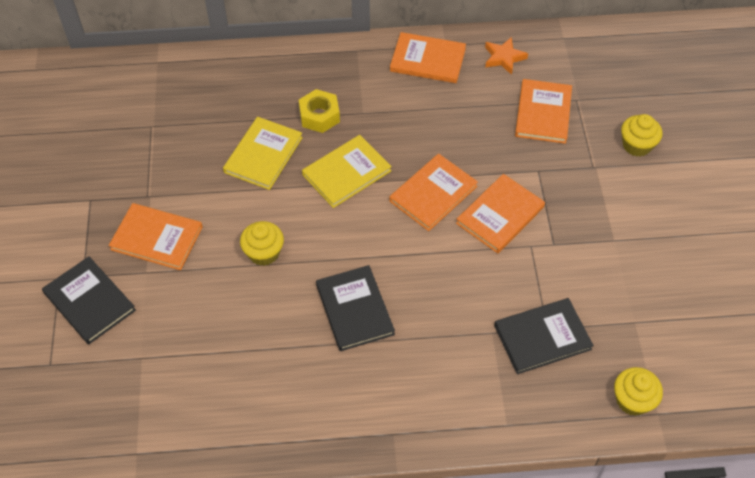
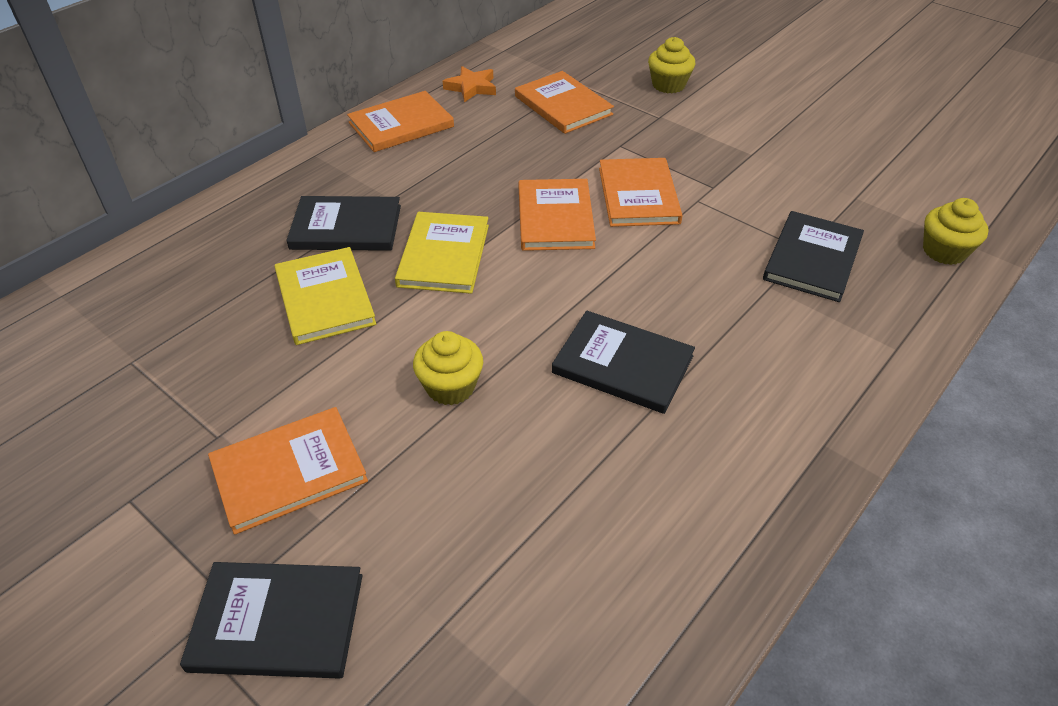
camera: 45 degrees left, 10 degrees down
yellow nut [299,89,340,133] -> black book [286,196,401,251]

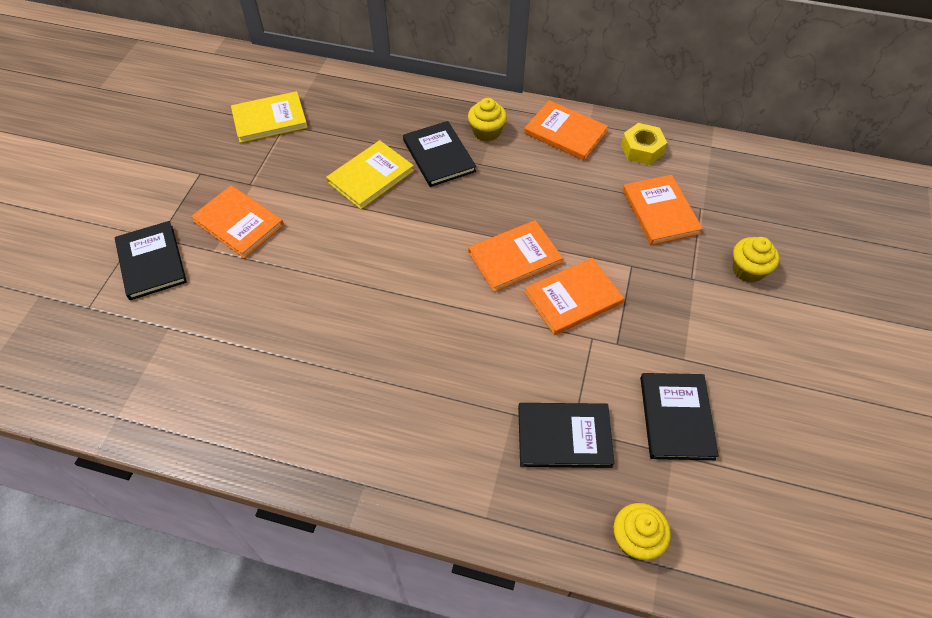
camera: 65 degrees right, 10 degrees up
yellow book [395,212,489,294] -> yellow book moved to [231,91,308,143]
yellow cupcake [413,331,483,405] -> yellow cupcake moved to [468,98,507,142]
orange star [443,66,496,102] -> yellow nut [621,123,667,165]
orange book [515,71,614,134] -> orange book turned 45 degrees counterclockwise [623,175,703,245]
black book [552,311,695,414] -> black book moved to [640,373,719,460]

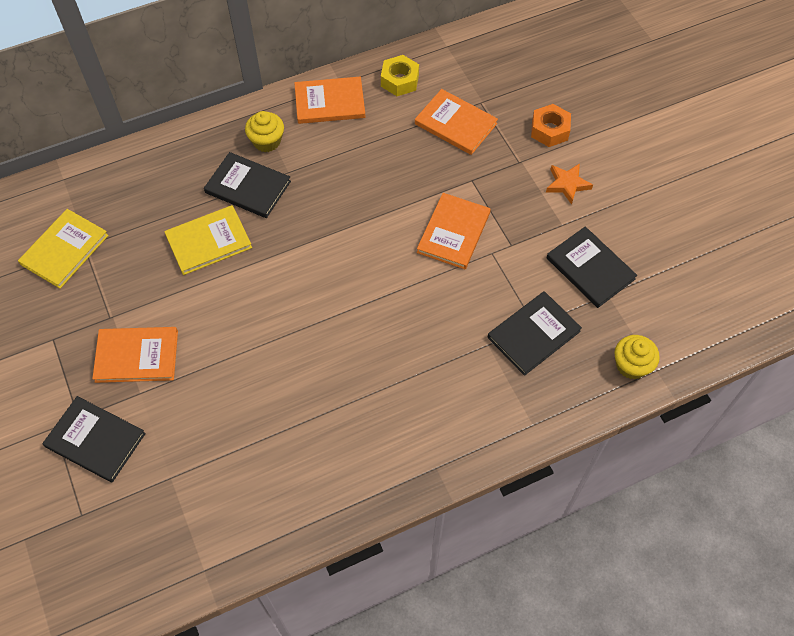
camera: 40 degrees left, 5 degrees up
yellow book [326,140,414,209] -> yellow book turned 60 degrees clockwise [164,205,252,275]
orange book [468,220,563,292] -> none
yellow cupcake [733,237,779,283] -> orange nut [531,104,571,147]
none -> orange star [546,163,593,205]

